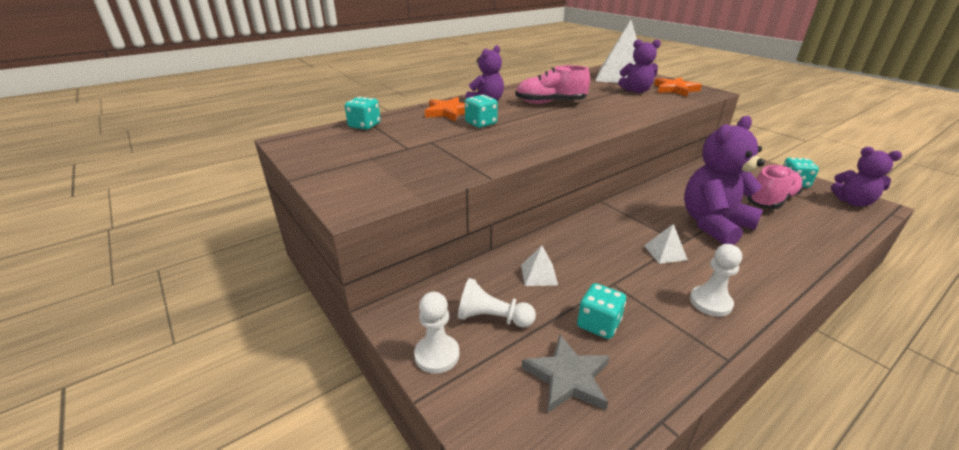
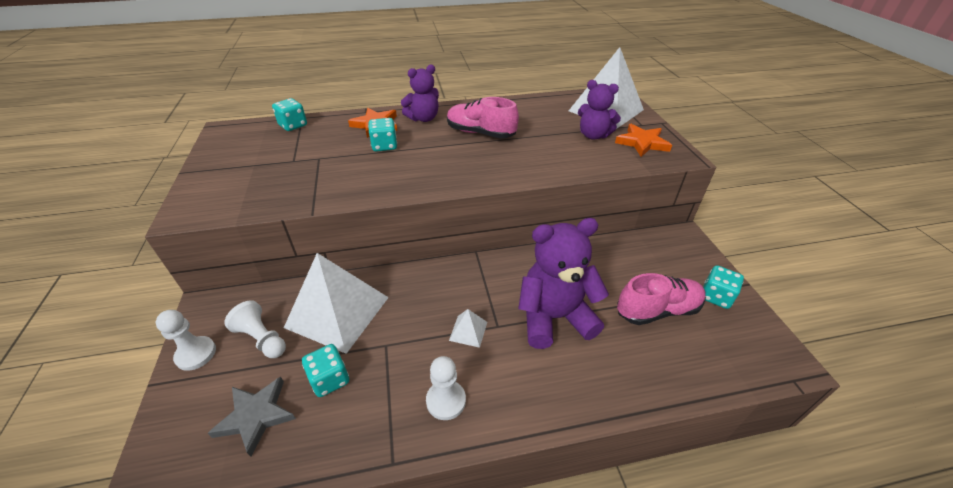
camera: 25 degrees right, 10 degrees up
white pyramid [521,245,558,286] -> white pyramid [284,253,389,354], size x2.42
purple teddy bear [831,147,902,207] -> none

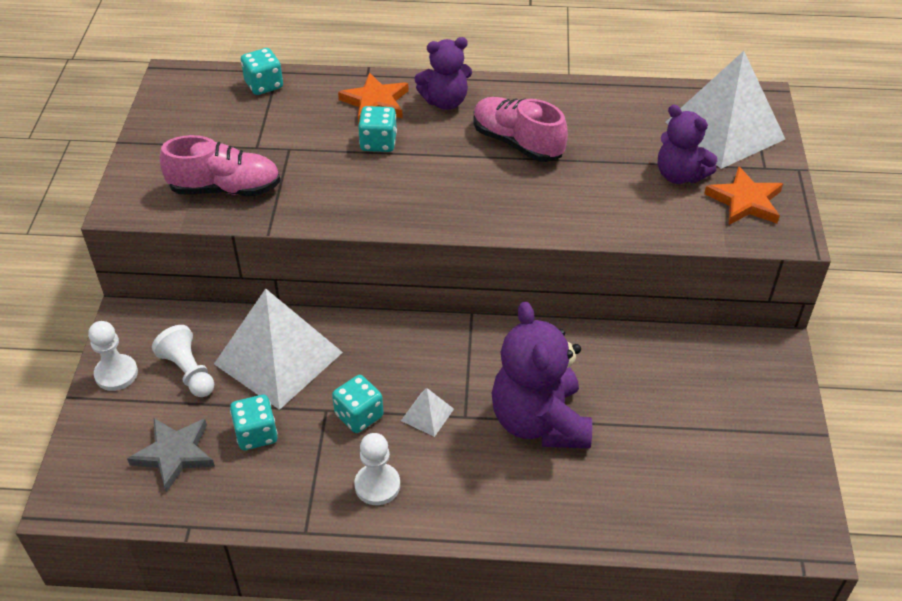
camera: 15 degrees right, 5 degrees up
purple teddy bear [518,218,609,349] -> purple teddy bear turned 105 degrees counterclockwise [492,301,592,448]
pink shoe [617,273,706,325] -> pink shoe moved to [159,135,280,196]
turquoise dice [703,265,744,309] -> turquoise dice moved to [332,375,384,433]

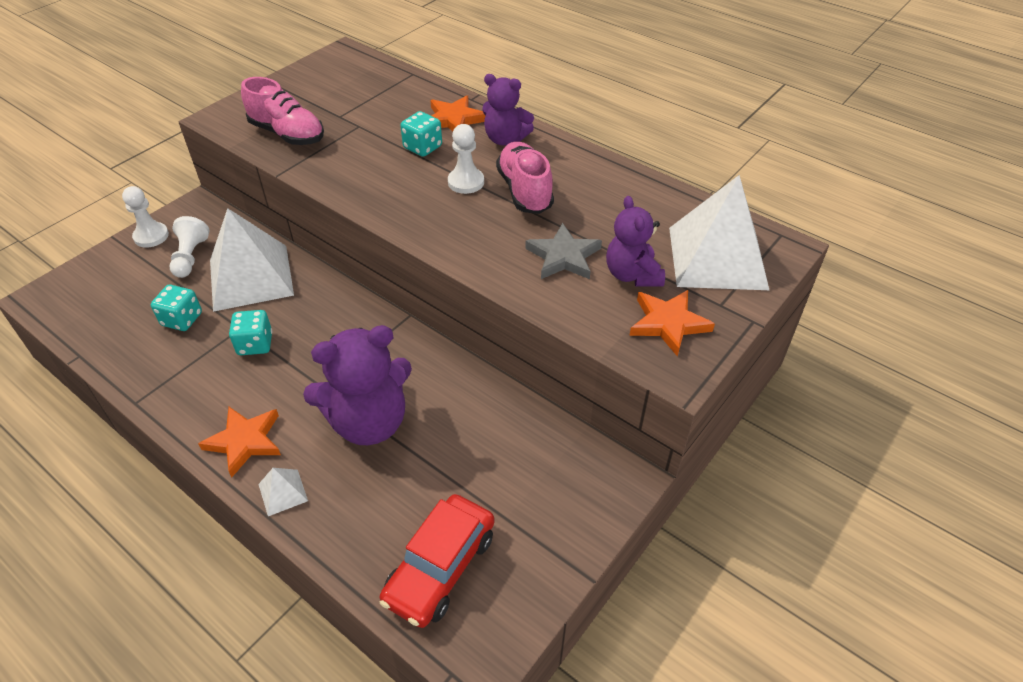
camera: 35 degrees right, 0 degrees up
grey star [127,418,215,492] -> grey star moved to [525,223,602,279]
turquoise dice [241,48,283,95] -> none
white pawn [354,433,400,505] -> white pawn moved to [448,124,484,194]
white pyramid [401,388,454,437] -> white pyramid moved to [258,468,308,516]
purple teddy bear [492,301,592,448] -> purple teddy bear turned 135 degrees counterclockwise [303,325,412,445]
none -> orange star [198,407,281,477]
none -> red car [379,494,495,628]

